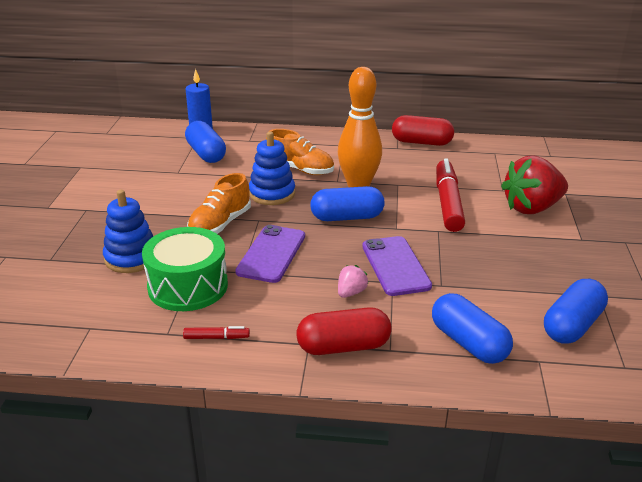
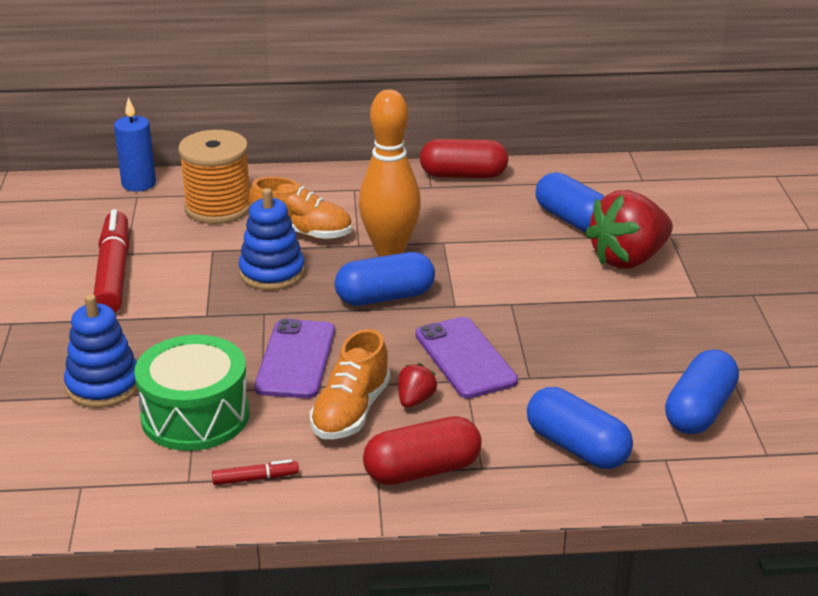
camera: 10 degrees left, 0 degrees up
blue capsule [185,121,226,163] -> blue capsule moved to [536,172,605,232]
orange shoe [187,173,251,234] -> orange shoe moved to [310,329,390,439]
pink strawberry [338,265,369,298] -> red strawberry [398,363,437,408]
red marker [436,159,465,232] -> red marker moved to [93,209,129,313]
none -> orange spool [178,130,250,224]

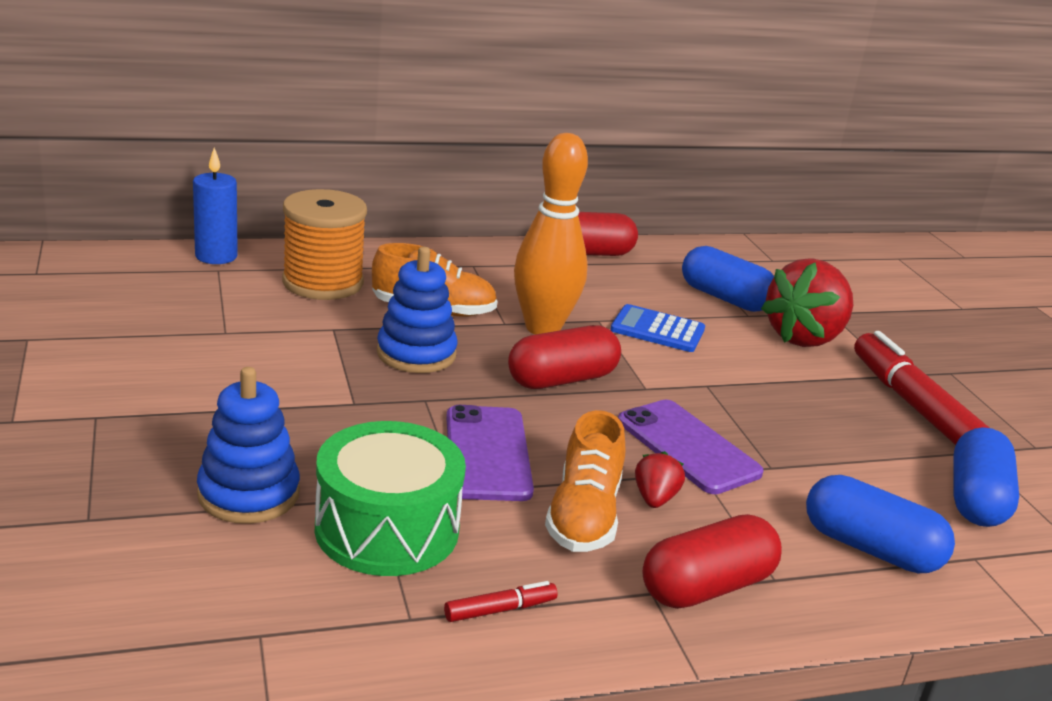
camera: 15 degrees left, 5 degrees down
red marker [93,209,129,313] -> red marker moved to [854,331,989,445]
blue capsule [335,252,435,306] -> red capsule [508,325,621,389]
none -> blue calculator [610,304,705,352]

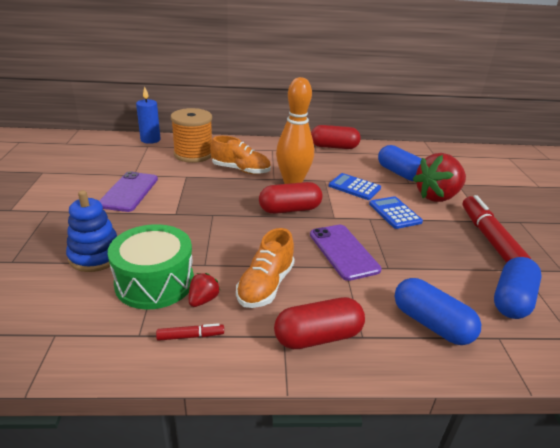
camera: 15 degrees right, 5 degrees up
blue stacking toy [377,247,458,373] -> none
purple phone [446,405,534,501] -> purple phone moved to [99,171,158,212]
red strawberry [635,451,685,508] -> red strawberry moved to [189,273,220,307]
none -> blue calculator [369,196,423,229]

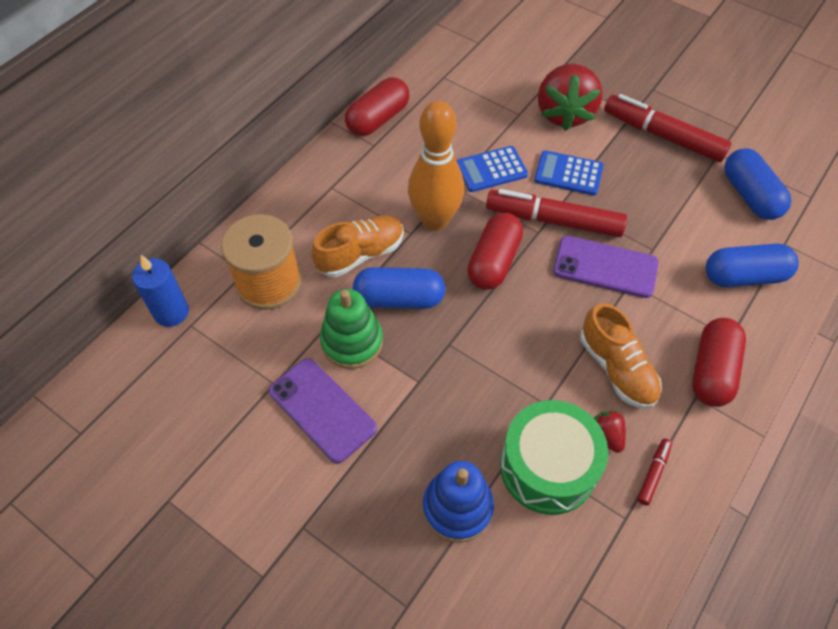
camera: 50 degrees left, 25 degrees up
blue capsule [378,145,421,181] -> blue capsule moved to [353,267,445,309]
none -> green stacking toy [320,289,383,369]
none -> red marker [486,189,627,237]

